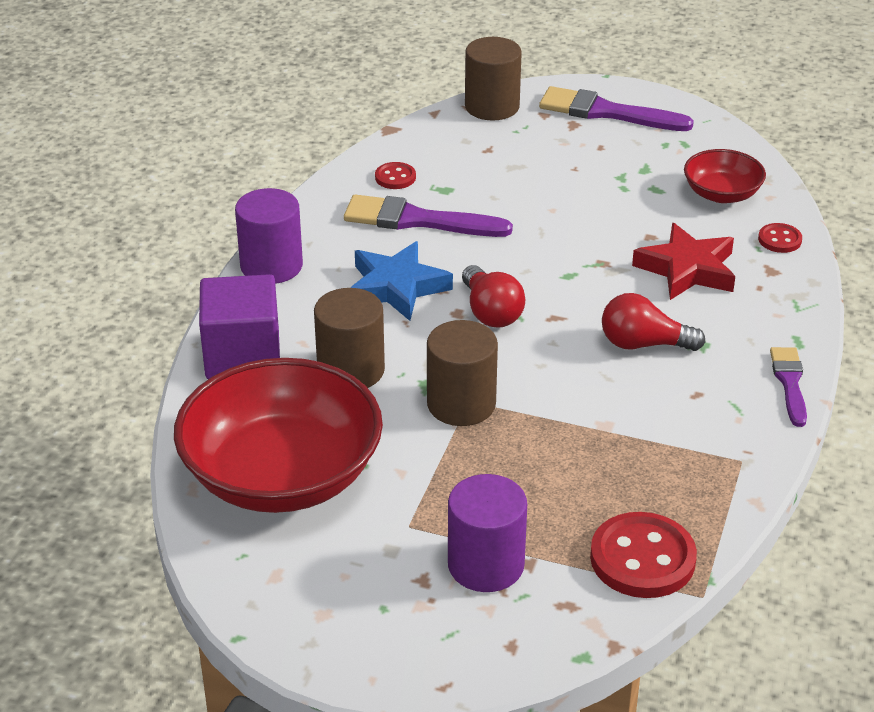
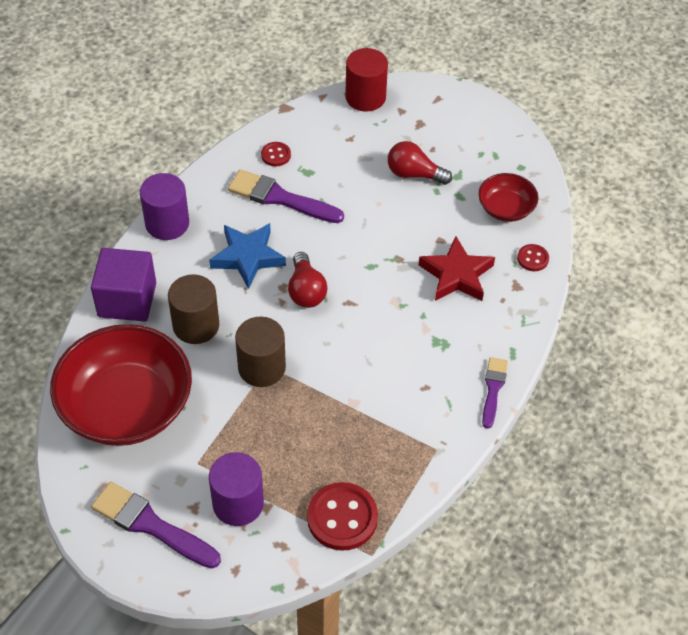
camera: 10 degrees right, 15 degrees up
brown cylinder [465,37,522,121] -> red cylinder [345,48,388,112]
purple brush [539,86,694,131] -> purple brush moved to [91,482,221,569]
red light bulb [602,293,705,351] -> red light bulb moved to [388,141,452,185]

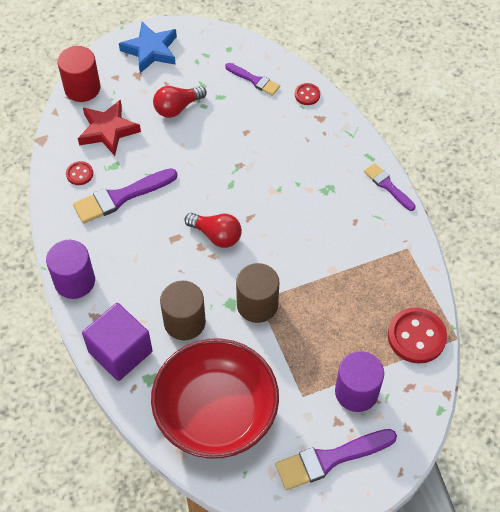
camera: 50 degrees left, 5 degrees up
blue star [209,223,286,289] -> blue star moved to [119,22,177,73]
red star [419,236,495,301] -> red star moved to [78,99,141,156]
red bowl [478,173,539,222] -> purple brush [225,63,280,96]

